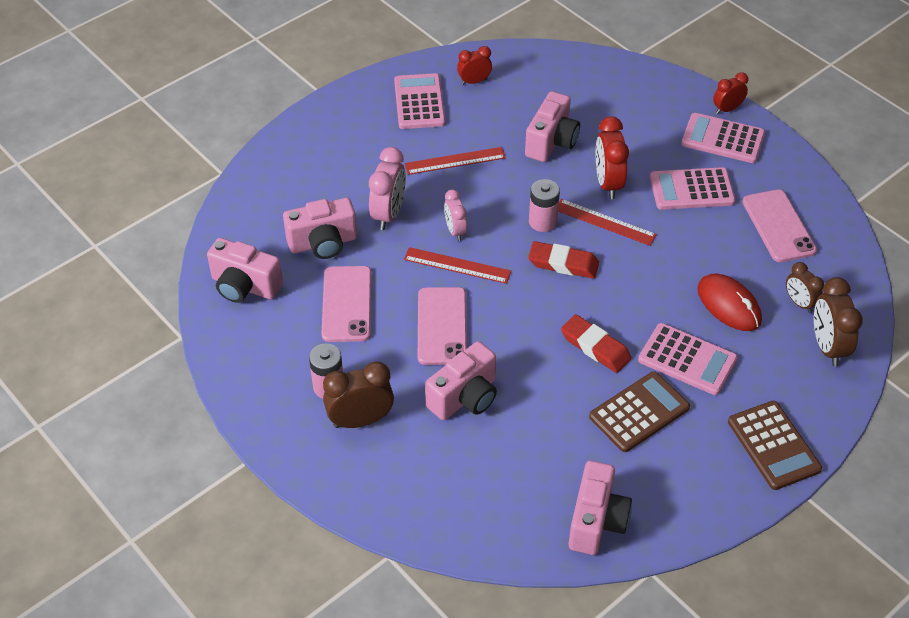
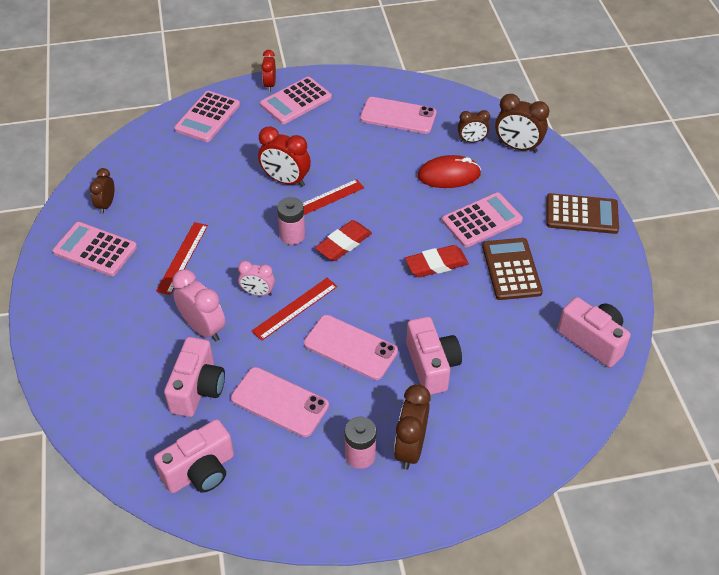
camera: 60 degrees left, 0 degrees up
red clock [457,46,492,85] -> brown clock [89,168,114,214]
pink camera [525,91,580,162] -> none
pink calculator [650,167,735,210] -> pink calculator moved to [174,91,240,142]

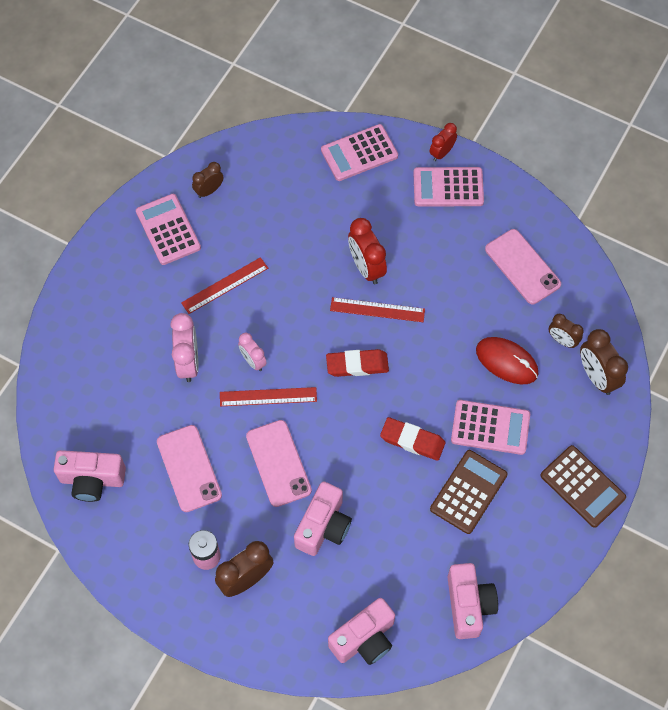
camera: 40 degrees right, 15 degrees up
pink camera [164,337,225,417] -> pink camera moved to [328,598,395,665]
pink battery [277,197,305,245] -> none

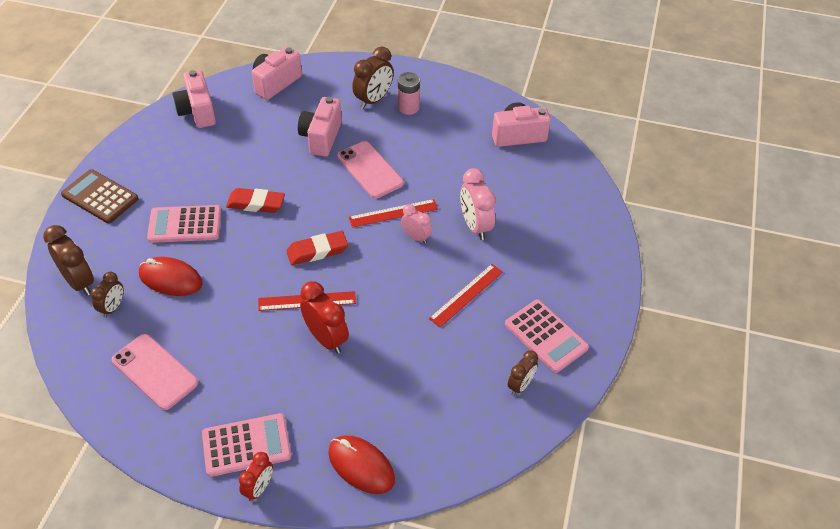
camera: 165 degrees right, 15 degrees down
pink phone [157,425,222,512] -> none
pink calculator [321,124,398,181] -> red mouse [328,435,395,494]
brown calculator [430,450,508,534] -> none
brown clock [548,314,584,348] -> brown clock turned 90 degrees clockwise [90,272,124,318]

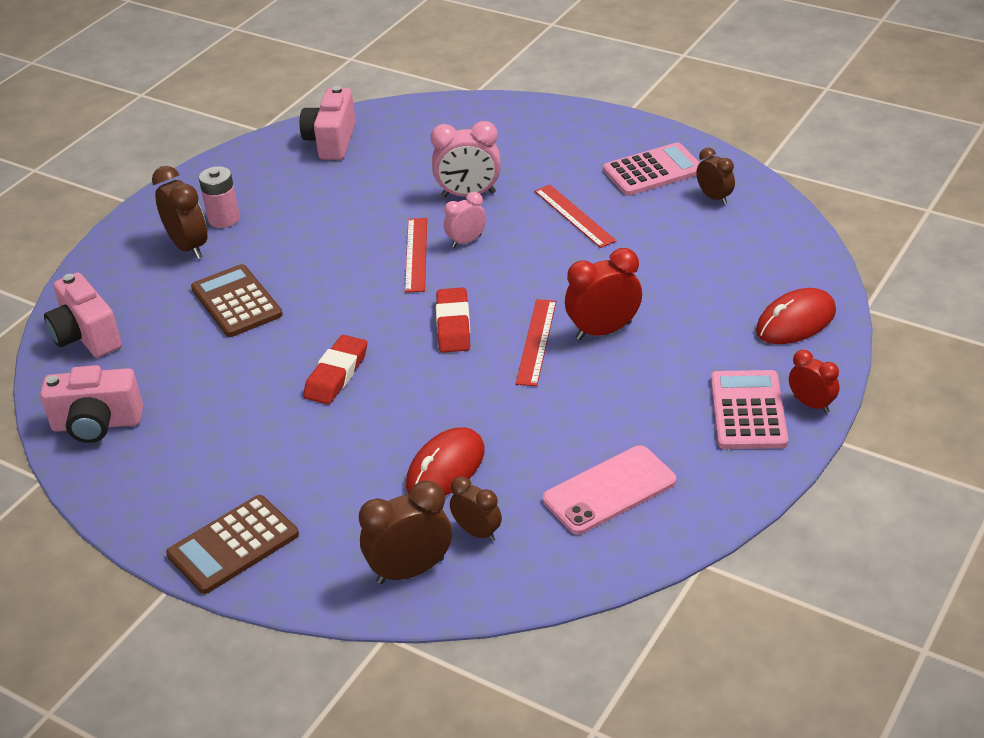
camera: 70 degrees left, 10 degrees down
pink calculator [147,205,221,243] -> none
pink camera [298,97,342,157] -> brown calculator [191,264,283,337]
pink phone [337,141,404,198] -> none

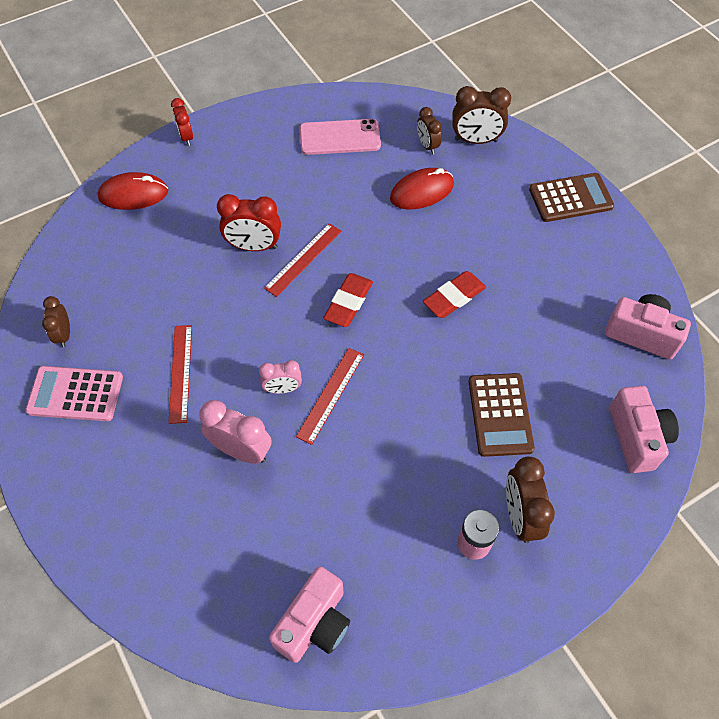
camera: 155 degrees left, 20 degrees up
pink calculator [711,370,788,449] -> none

